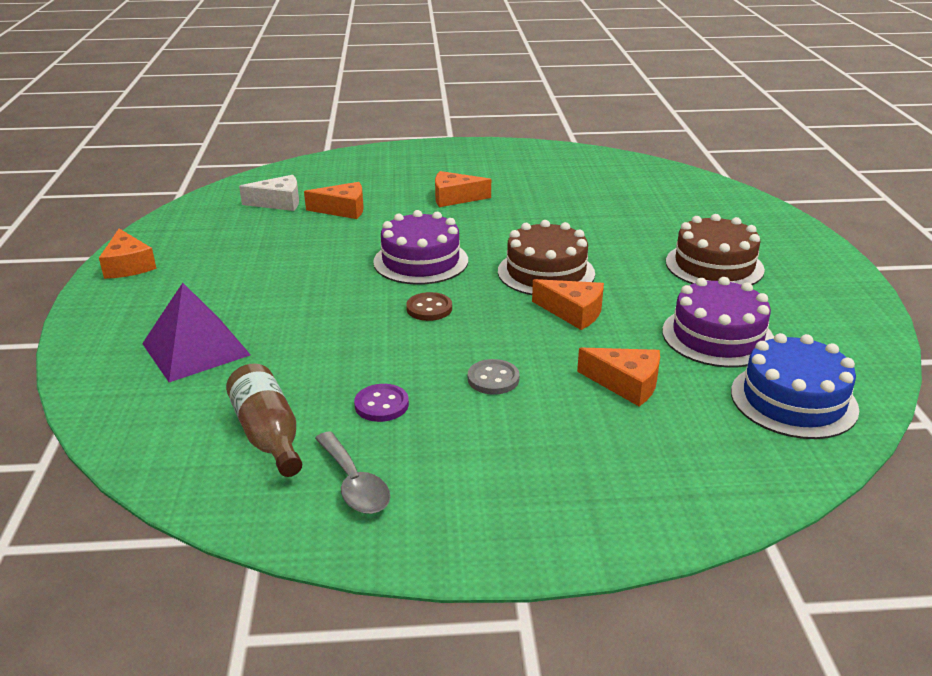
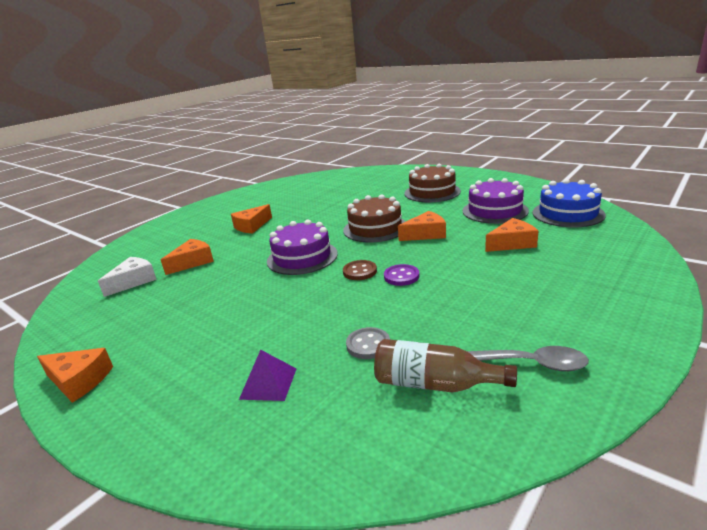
camera: 45 degrees left, 5 degrees down
purple pyramid [142,283,250,382] -> purple pyramid [239,350,296,401], size x0.58
purple button [354,384,409,422] -> purple button moved to [384,264,419,286]
grey button [468,359,519,394] -> grey button moved to [346,327,390,359]

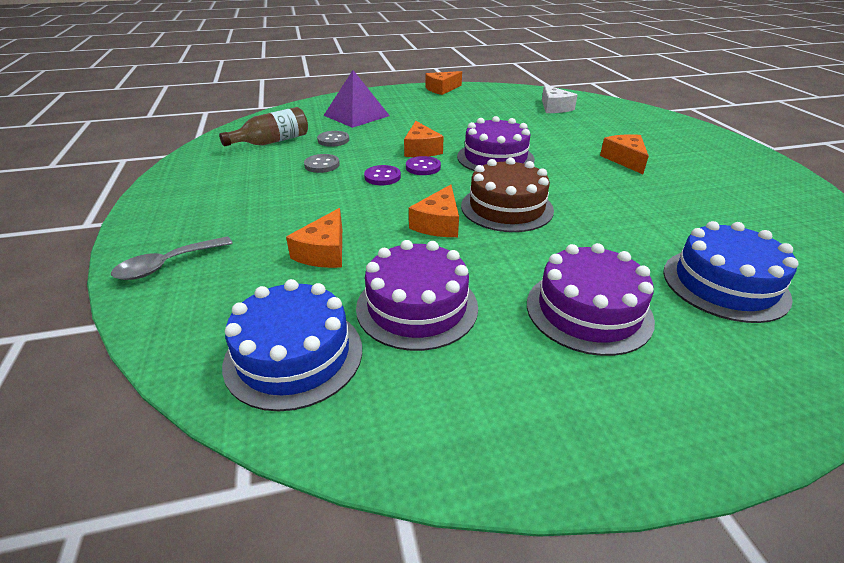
camera: 125 degrees right, 10 degrees up
orange cheese [161,239,214,275] -> orange cheese moved to [404,121,444,157]
purple pyramid [239,350,296,401] -> purple pyramid [323,70,390,128], size x1.74
brown button [343,260,377,280] -> purple button [406,156,441,175]
brown cake [405,164,461,202] -> purple cake [527,243,655,356]
grey spoon [467,346,589,371] -> grey spoon moved to [111,236,233,280]
none -> grey button [304,154,340,173]
none -> blue cake [663,221,799,323]

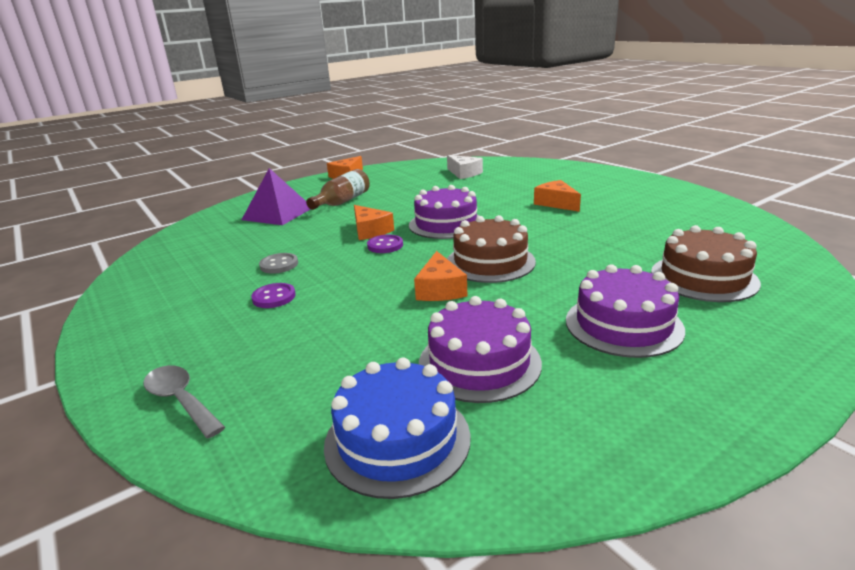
camera: 20 degrees left, 10 degrees down
grey spoon [111,236,233,280] -> grey spoon turned 105 degrees clockwise [144,365,225,438]
brown bottle [219,107,308,146] -> brown bottle moved to [306,169,370,210]
orange cheese [286,208,342,268] -> none
grey button [317,131,349,147] -> none
purple button [364,165,401,185] -> purple button moved to [251,283,296,308]
blue cake [663,221,799,323] -> brown cake [651,225,761,302]

